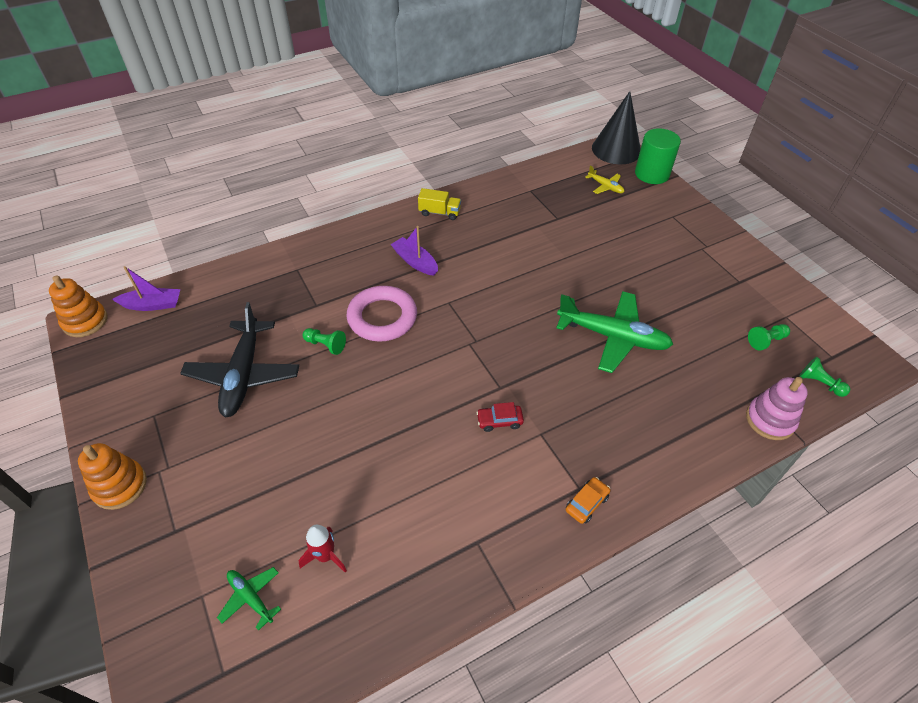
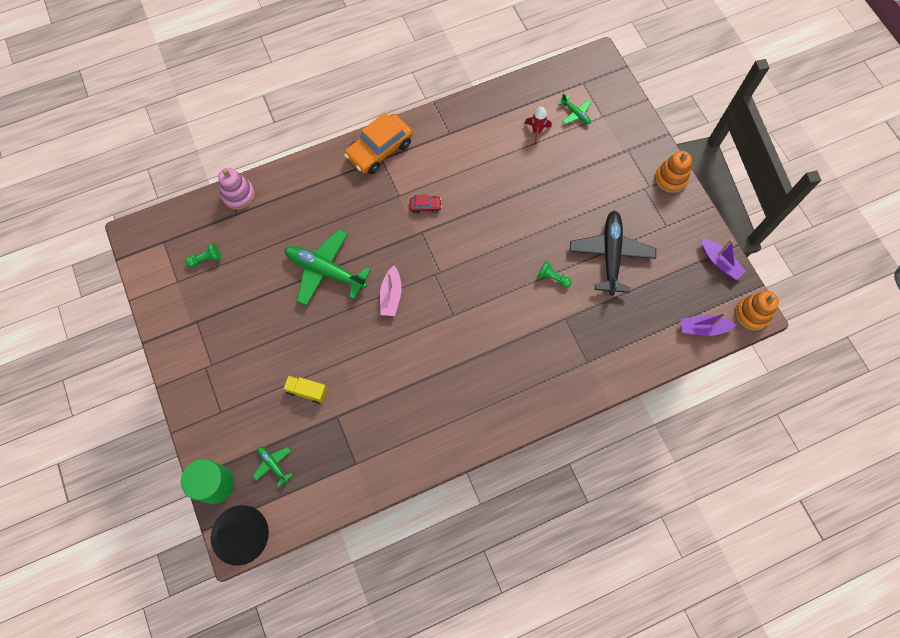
camera: 175 degrees left, 20 degrees up
pink ring [347,286,417,342] -> none
purple boat [391,226,438,276] -> purple boat moved to [702,238,746,280]
yellow truck [418,188,461,220] -> yellow truck moved to [283,376,328,404]
orange car [566,477,610,524] -> orange car [344,112,413,174], size x2.24
yellow plane [585,165,624,194] -> green plane [253,447,293,487]
green pawn [800,357,850,397] -> none
none -> pink boat [380,266,402,316]

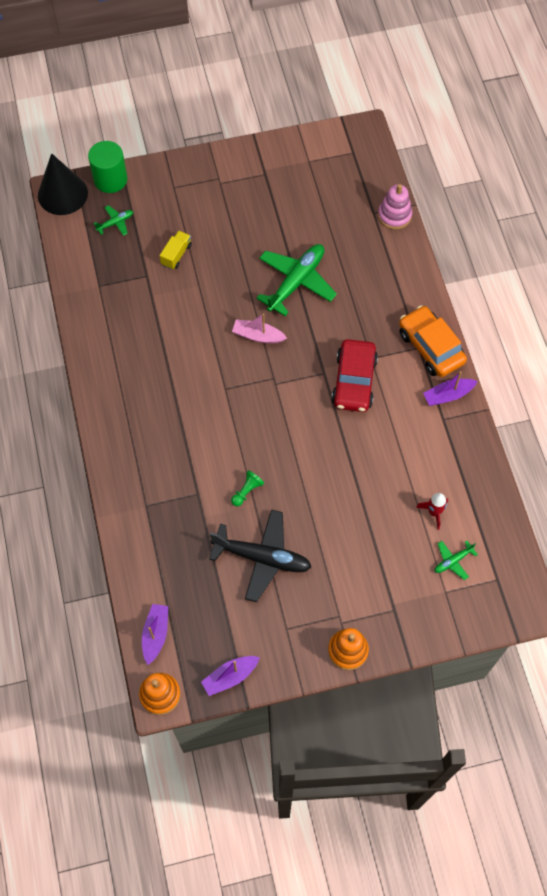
camera: 100 degrees right, 5 degrees down
green pawn [185,243,221,267] -> none
red car [410,195,442,214] -> red car [331,339,378,412], size x2.24
none -> purple boat [423,371,477,406]

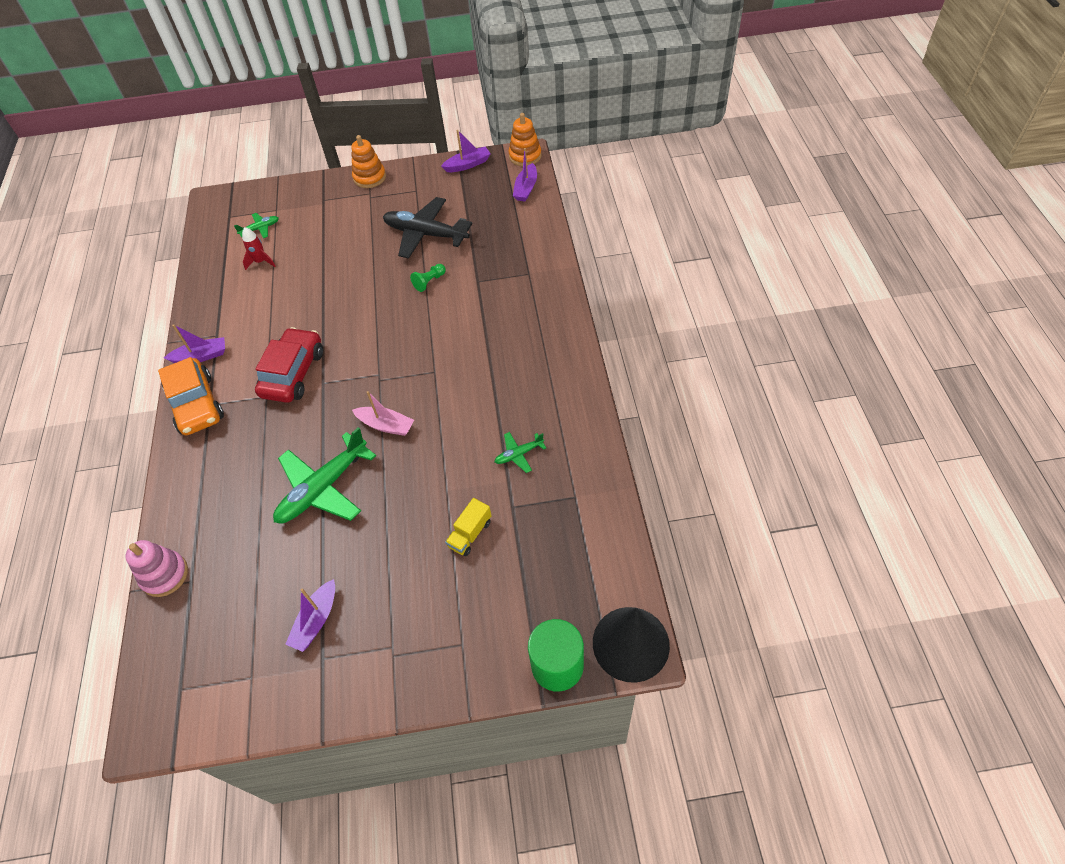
camera: 170 degrees left, 10 degrees down
green plane [94,205,133,236] -> green plane moved to [494,432,546,473]
none -> purple boat [285,579,335,652]

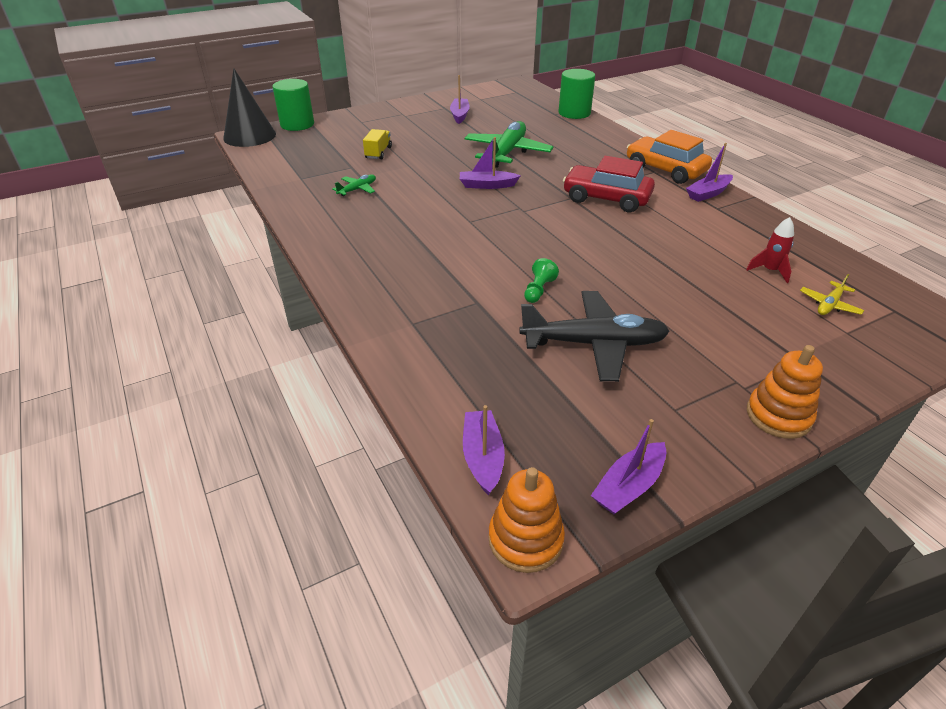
camera: 155 degrees right, 15 degrees down
pink stacking toy [125,540,188,597] -> green cylinder [558,69,595,119]
green plane [234,213,279,238] -> yellow plane [800,274,864,315]
red car [255,327,323,403] -> red car turned 120 degrees clockwise [563,156,655,212]
pink boat [352,391,414,436] -> purple boat [460,137,521,189]

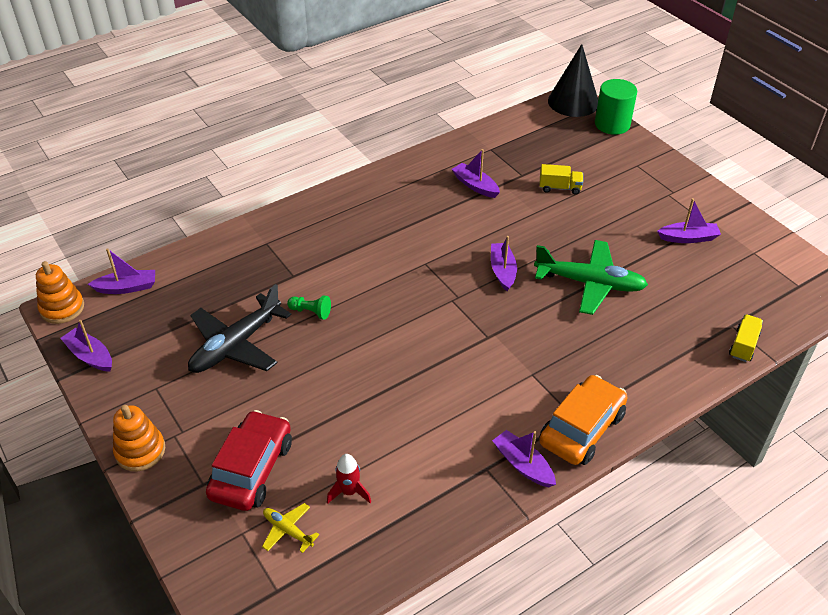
camera: 85 degrees right, 5 degrees up
green plane [332,174,376,196] -> purple boat [452,149,500,198]
black plane [519,291,669,382] -> black plane turned 45 degrees clockwise [188,284,291,373]
green cylinder [558,69,595,119] -> yellow truck [729,314,763,362]
red car [563,156,655,212] -> red car moved to [206,410,292,511]

